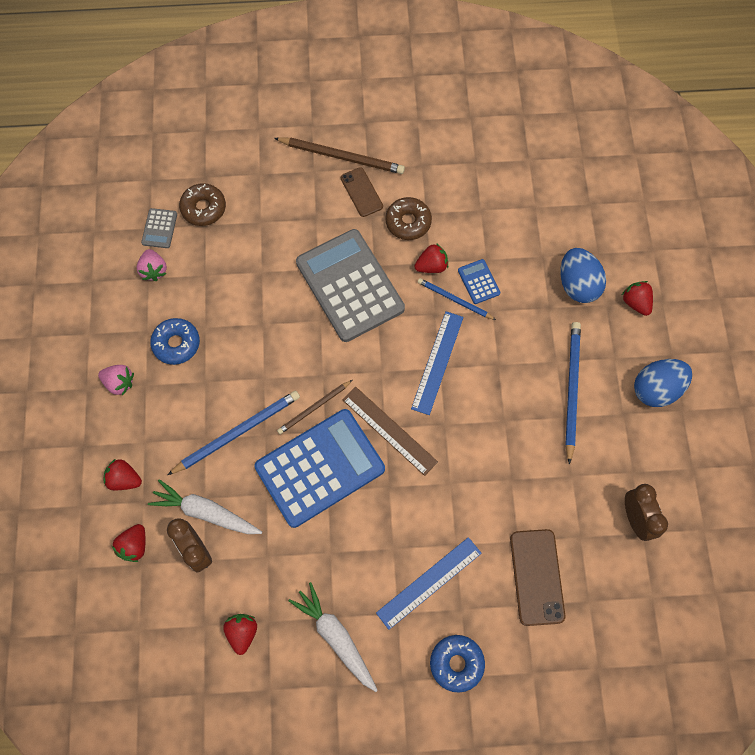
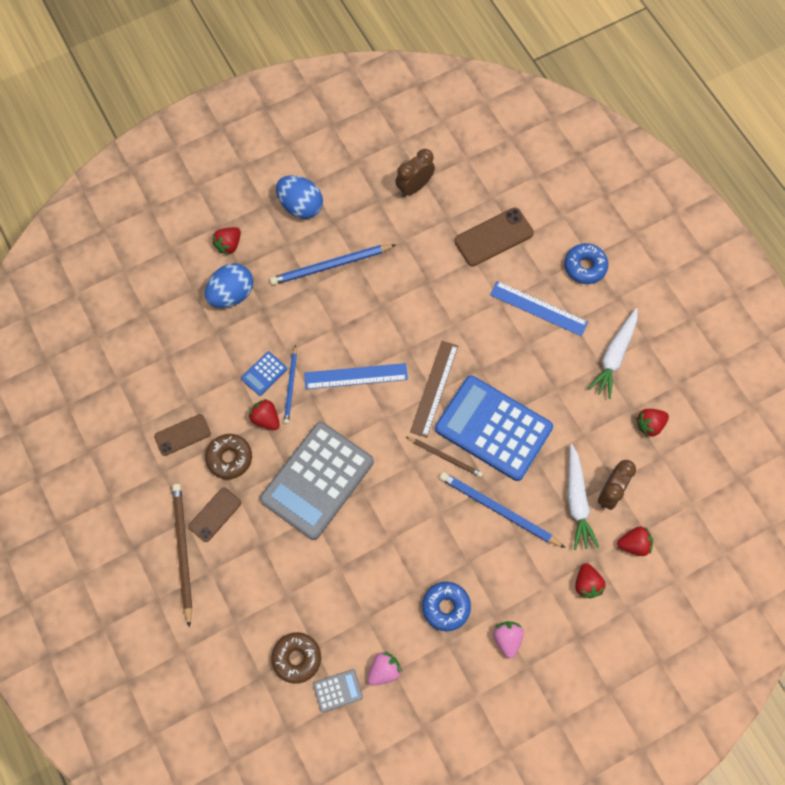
camera: 115 degrees left, 0 degrees up
none -> brown phone [154,414,211,456]

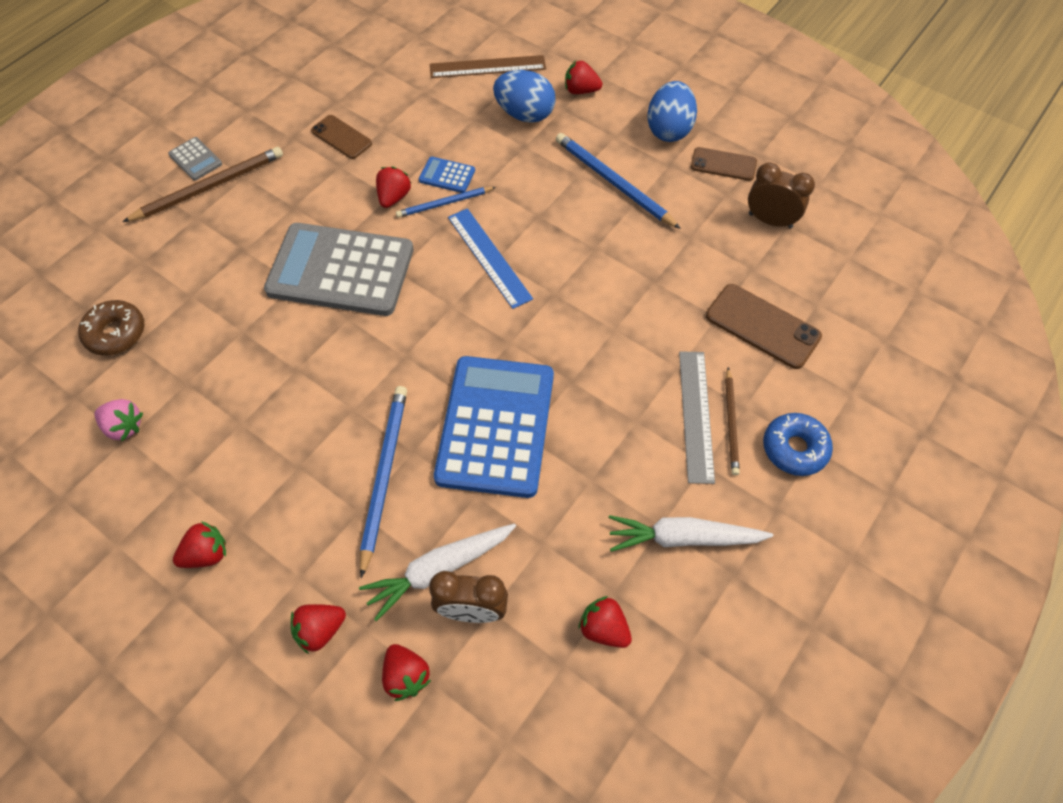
camera: 65 degrees right, 10 degrees down
brown phone [188,487,241,542] -> brown phone moved to [691,147,757,181]
brown donut [205,434,252,479] -> none
grey calculator [313,669,363,712] -> grey calculator moved to [168,137,222,181]
brown pencil [406,437,483,477] -> brown pencil moved to [725,367,740,475]
brown ruler [410,341,458,438] -> brown ruler moved to [430,55,546,78]
blue donut [422,582,471,631] -> none
blue ruler [490,281,588,336] -> grey ruler [679,351,715,484]
pink strawberry [493,621,524,658] -> red strawberry [173,521,226,568]

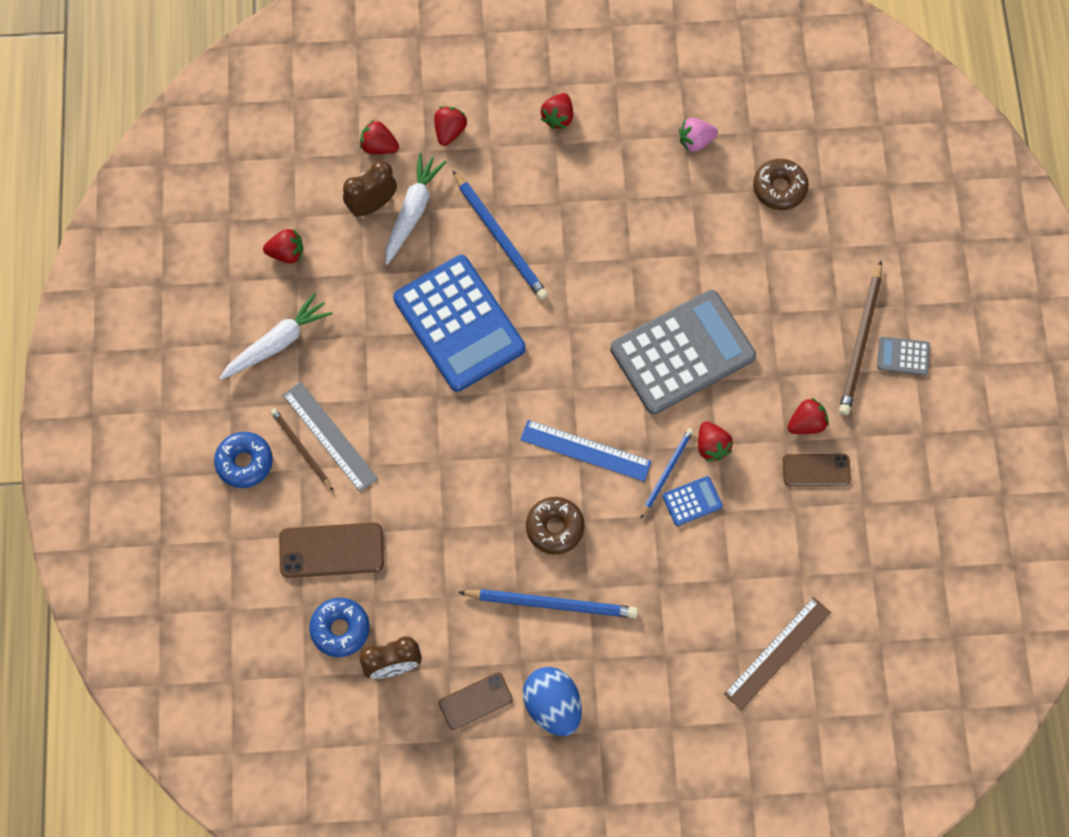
camera: 140 degrees right, 10 degrees up
blue egg [493,70,556,123] -> none
red strawberry [565,60,602,94] -> red strawberry moved to [788,398,829,434]
none -> blue donut [309,598,370,657]
none -> brown donut [526,497,585,555]

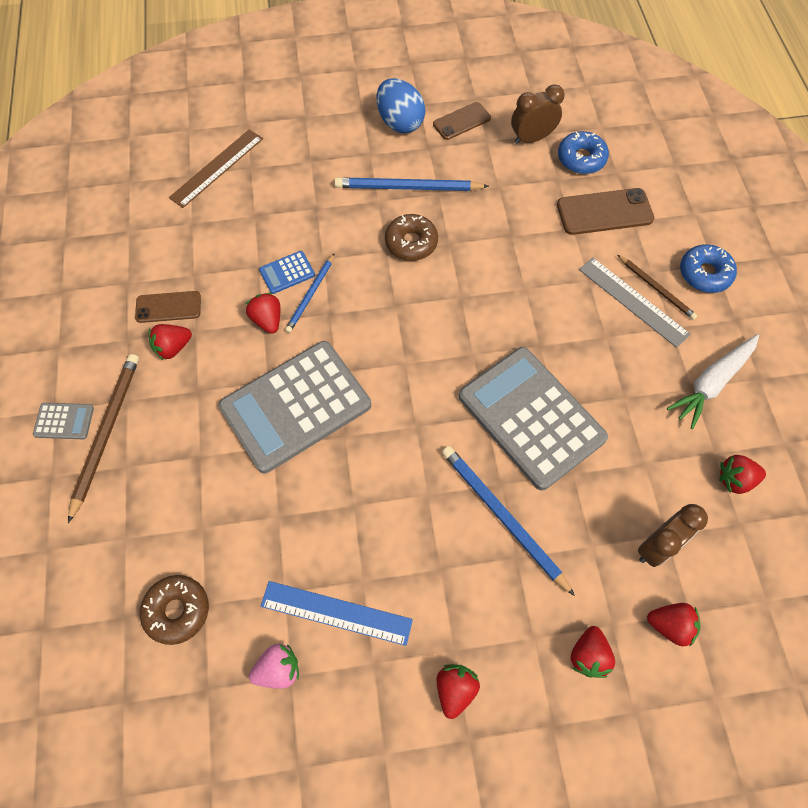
camera: 175 degrees right, 5 degrees down
white carrot [385,153,446,265] -> none
blue calculator [393,255,526,392] -> grey calculator [459,347,608,490]
blue ruler [520,420,652,481] -> blue ruler moved to [261,581,413,646]

